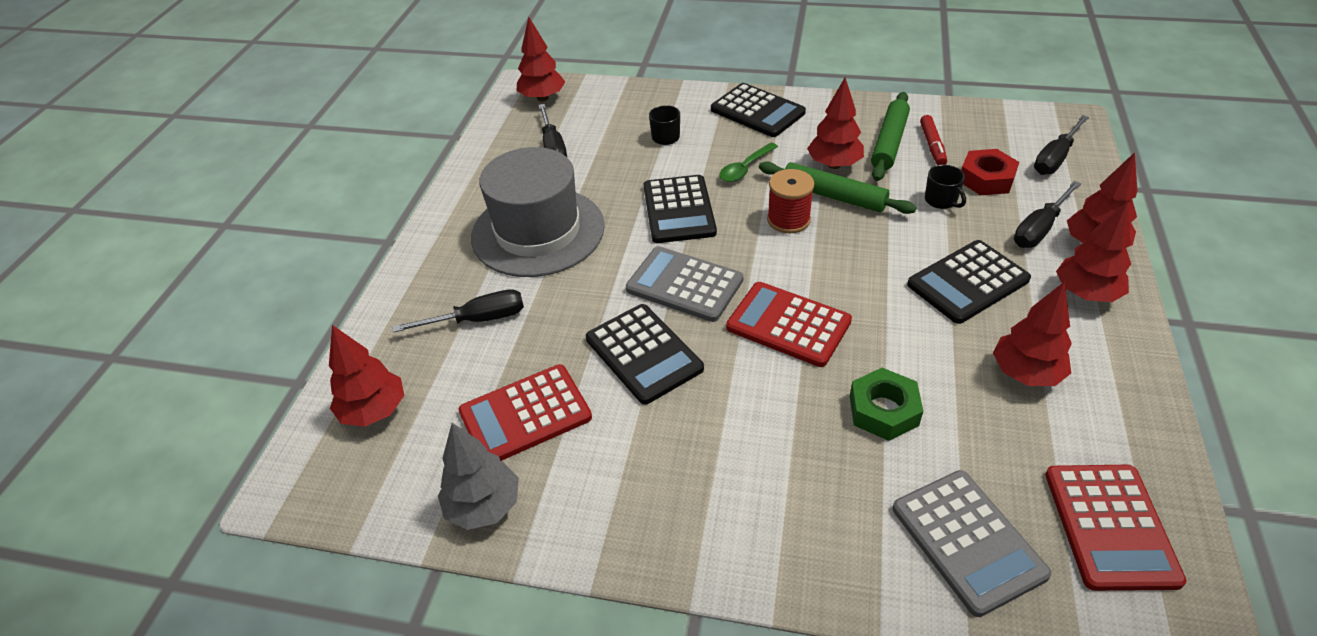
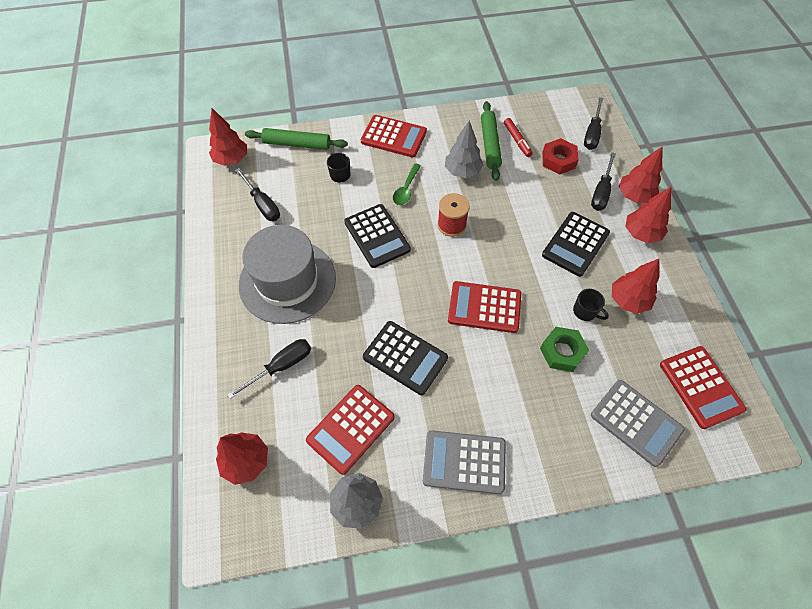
camera: 25 degrees left, 15 degrees up
grey calculator [626,246,744,322] -> grey calculator moved to [423,430,506,494]
black calculator [711,83,806,137] -> red calculator [361,115,427,157]
green rolling pin [759,162,916,214] -> green rolling pin moved to [245,128,348,150]
red tree [807,77,864,169] -> grey tree [445,120,483,178]
black mug [925,165,966,209] -> black mug moved to [573,289,609,321]

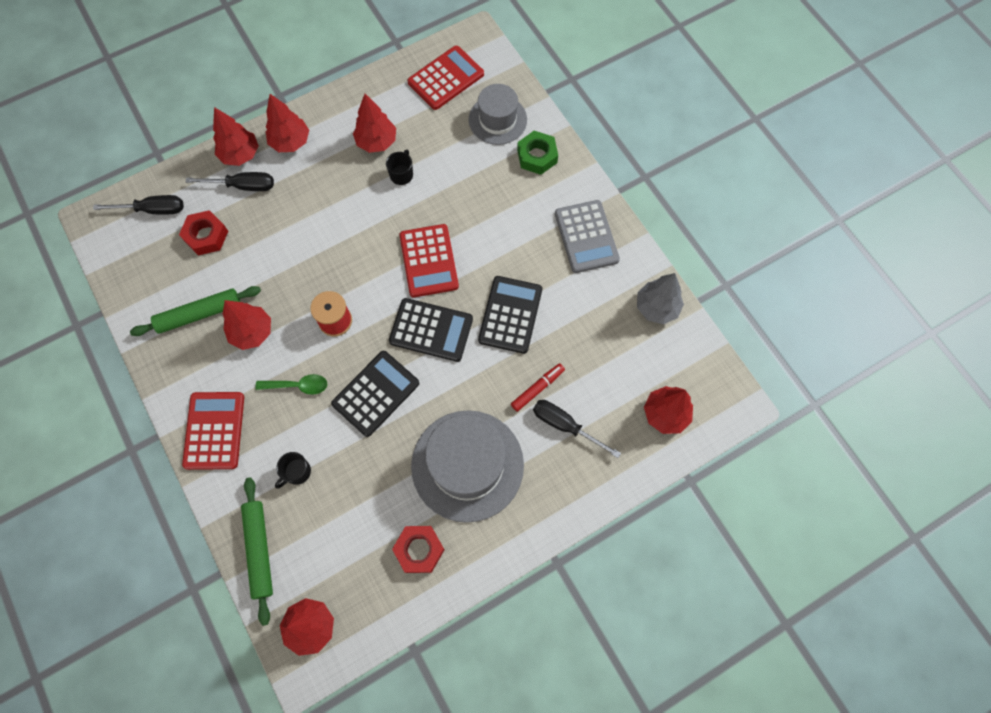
camera: 110 degrees left, 10 degrees up
black screwdriver [235,168,280,221] -> none
red calculator [306,385,395,475] -> none
grey tree [445,120,483,178] -> red tree [223,300,271,350]
red marker [504,118,533,157] -> red marker moved to [511,363,565,412]
green nut [540,327,589,372] -> green nut moved to [517,131,558,175]
black calculator [542,212,610,277] -> black calculator moved to [389,298,473,362]
grey calculator [591,380,685,467] -> grey hat [469,84,527,145]
none -> red nut [392,526,445,573]

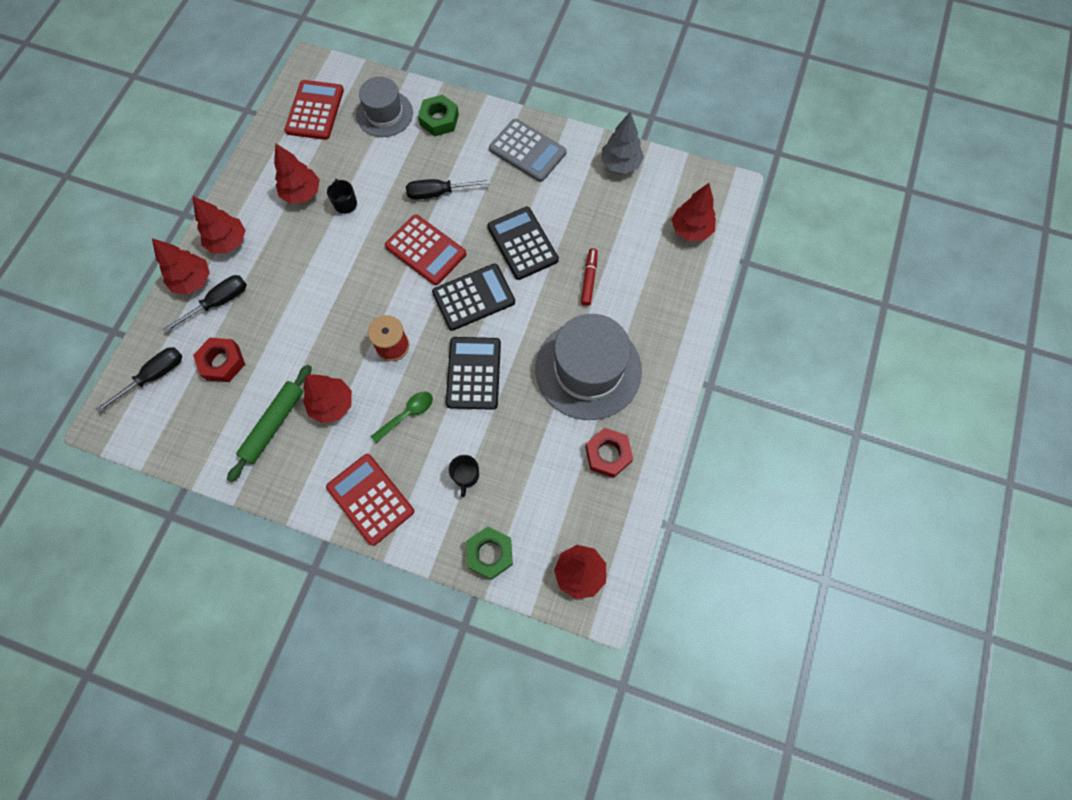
camera: 40 degrees left, 0 degrees up
green rolling pin [241,477,273,626] -> green nut [466,526,513,580]
black screwdriver [533,400,621,458] -> black screwdriver moved to [406,179,491,200]

